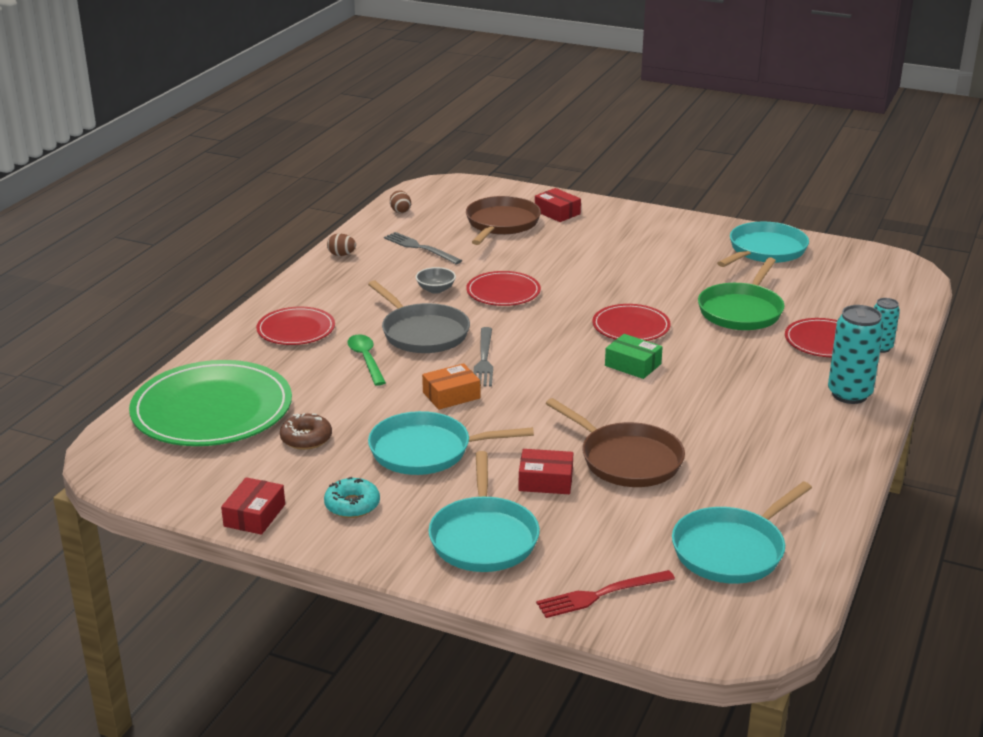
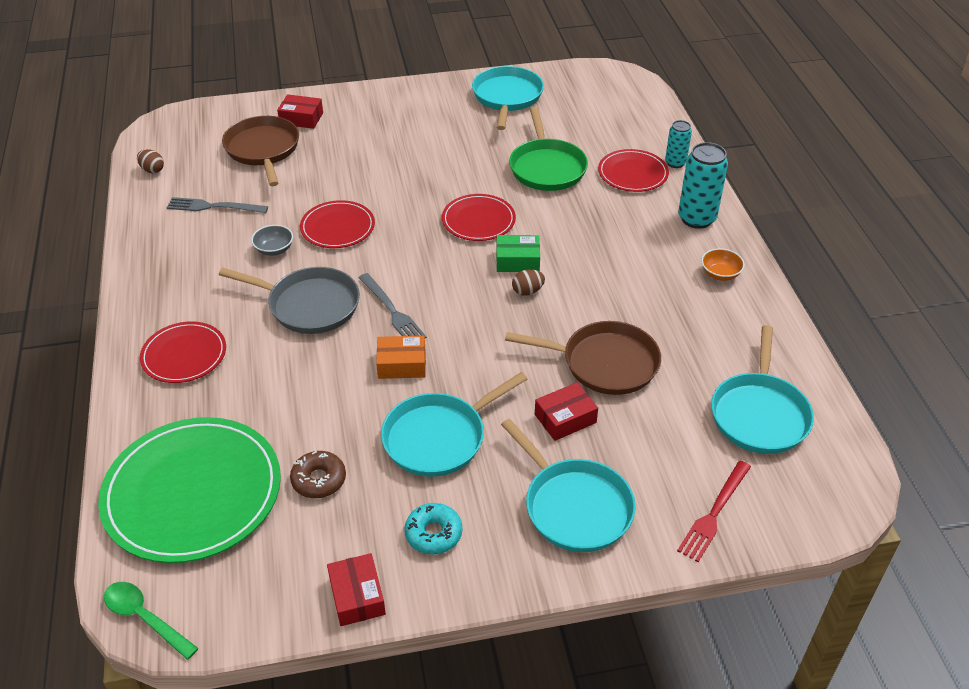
camera: 35 degrees left, 15 degrees up
brown egg [327,234,356,256] -> brown egg moved to [512,269,545,296]
green spoon [347,335,386,386] -> green spoon moved to [104,582,199,660]
orange box [422,363,480,410] -> orange box turned 60 degrees clockwise [376,336,426,379]
none -> orange bowl [701,248,745,281]

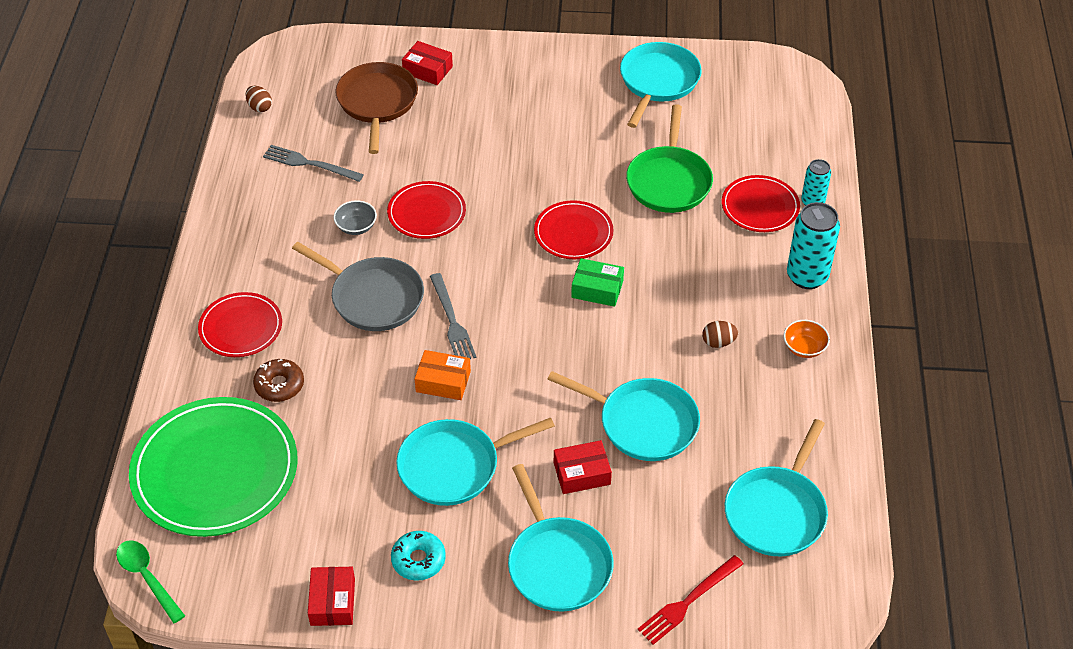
camera: 15 degrees right, 5 degrees up
brown donut [290,451,346,498] -> brown donut moved to [253,359,304,402]
brown pan [505,321,661,395] -> turquoise pan [548,371,700,461]
brown egg [512,269,545,296] -> brown egg moved to [702,321,738,348]

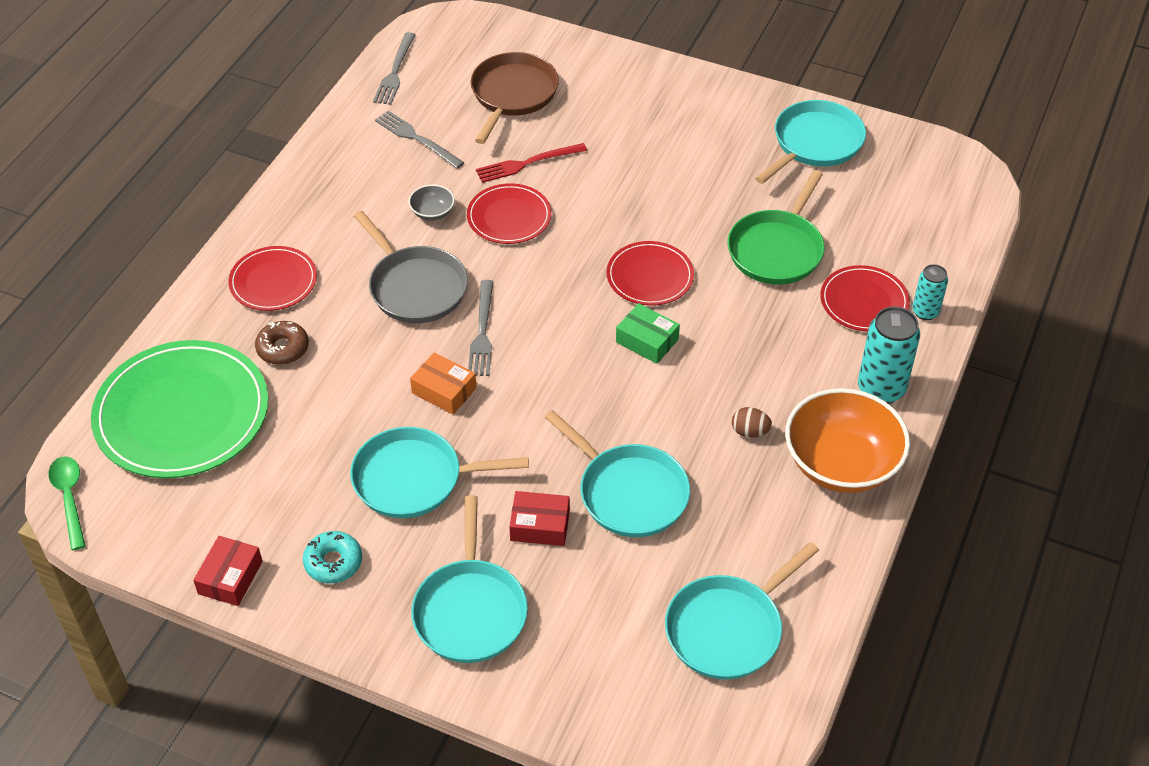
camera: 20 degrees right, 0 degrees up
brown egg [246,86,272,113] -> grey fork [373,32,416,105]
red box [402,41,453,85] -> none
red fork [638,555,743,645] -> red fork moved to [476,143,587,183]
orange bowl [784,320,830,358] -> orange bowl [785,388,910,493], size x2.33

